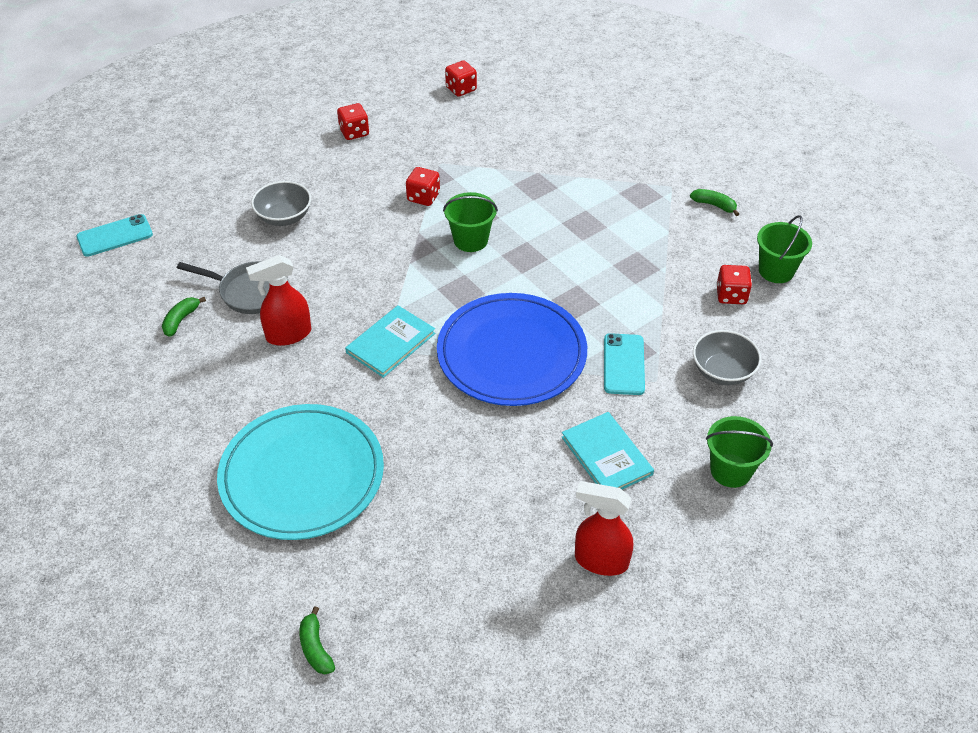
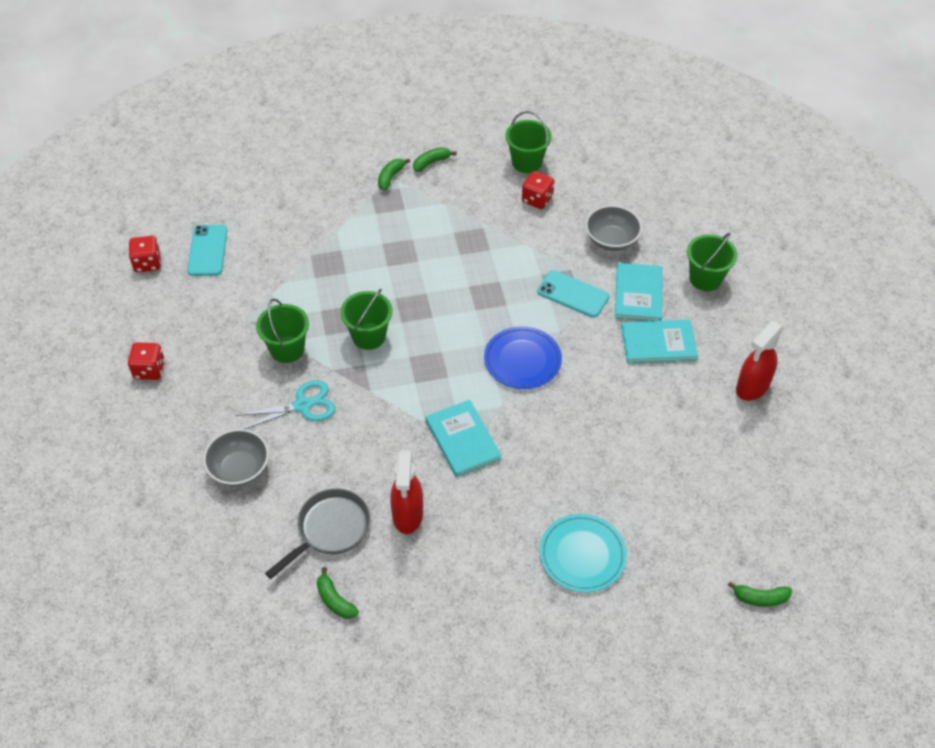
camera: 65 degrees left, 5 degrees up
turquoise phone [76,214,153,257] -> turquoise phone moved to [187,225,227,276]
turquoise plate [217,404,384,540] -> turquoise plate [539,514,627,592], size x0.57
red dice [406,167,440,206] -> green bucket [256,299,309,363]
blue plate [437,293,587,406] -> blue plate [484,326,562,389], size x0.57
none -> turquoise scissors [236,380,336,429]
none -> green banana [378,159,411,191]
none -> turquoise book [615,263,663,321]

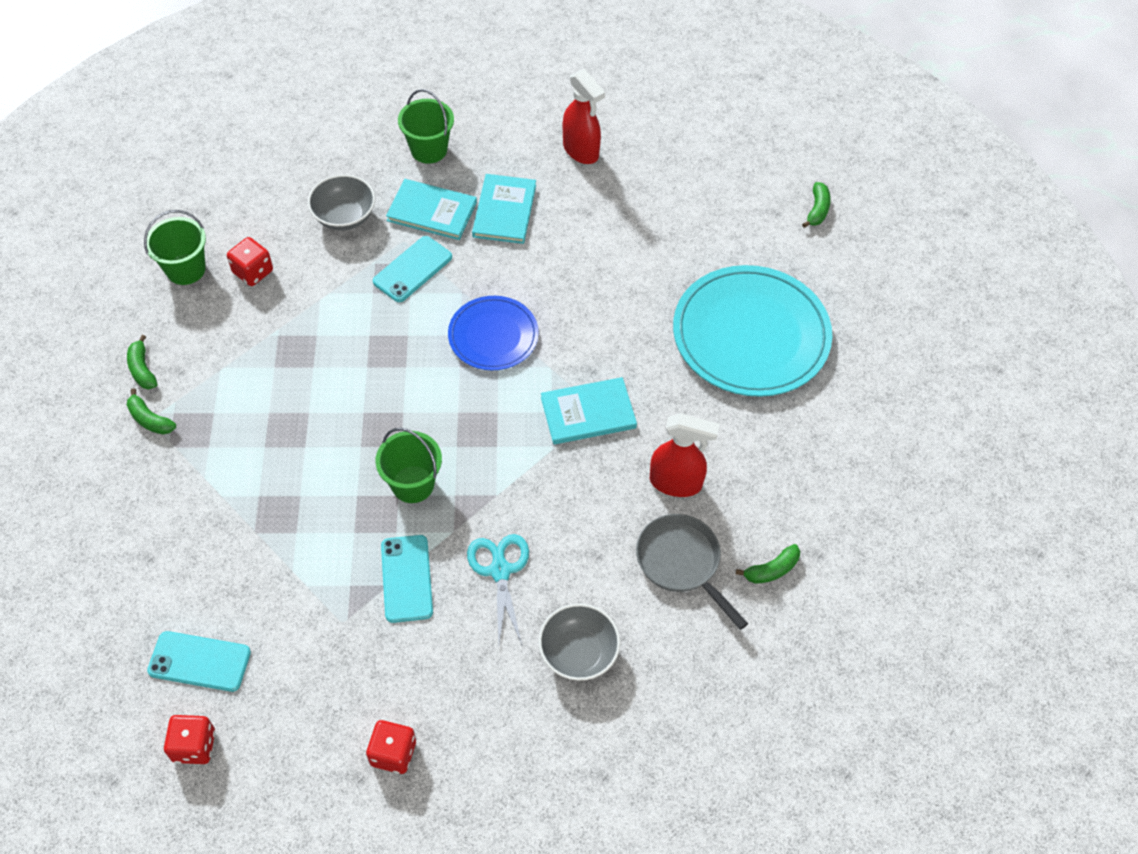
camera: 80 degrees left, 5 degrees up
green bucket [256,299,309,363] -> turquoise phone [381,535,433,623]
turquoise plate [539,514,627,592] -> turquoise plate [673,265,832,397], size x1.76

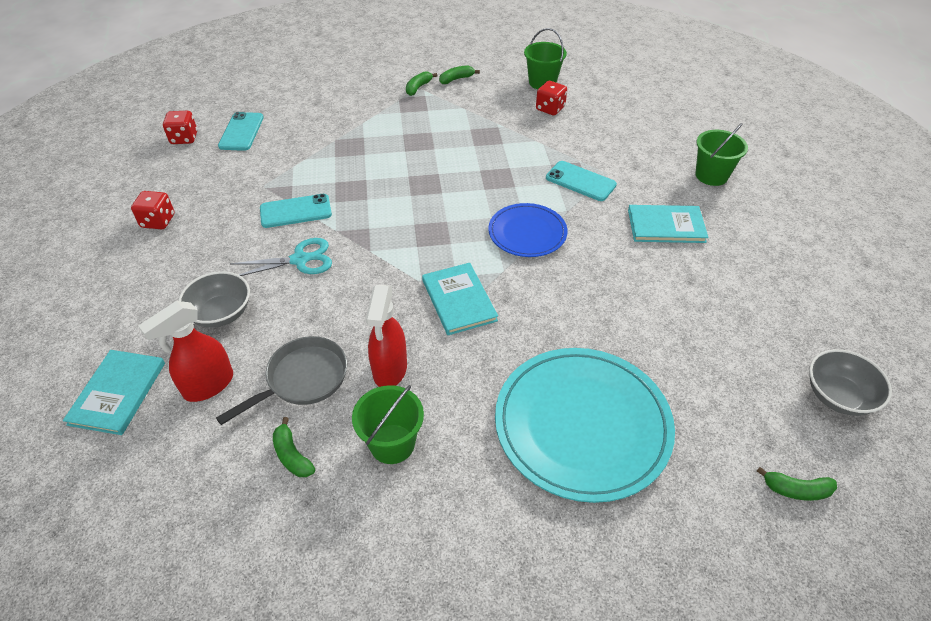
camera: 85 degrees right, 10 degrees down
grey bowl [308,175,375,231] -> grey bowl moved to [809,349,892,416]
green bucket [376,428,442,503] -> green bucket moved to [352,385,424,464]
turquoise book [386,179,477,240] -> turquoise book moved to [63,350,165,435]
red spray bottle [563,69,605,164] -> red spray bottle moved to [138,301,233,402]

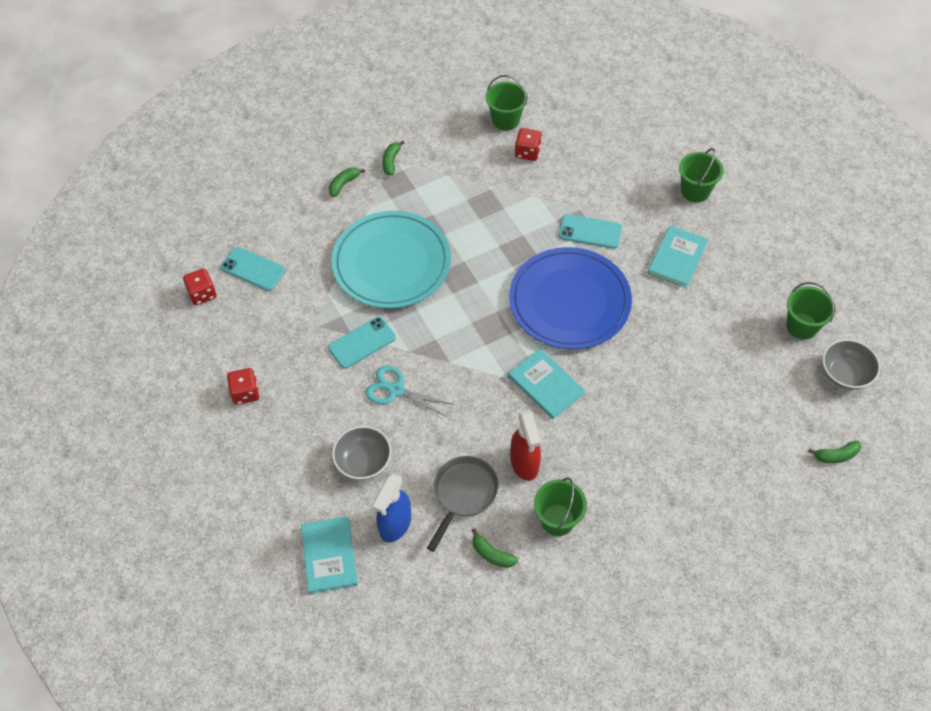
camera: 20 degrees left, 10 degrees up
red spray bottle [138,301,233,402] -> blue spray bottle [372,474,411,542]
turquoise phone [218,112,264,151] -> turquoise phone turned 45 degrees counterclockwise [221,247,286,291]
turquoise scissors [230,238,332,276] -> turquoise scissors turned 120 degrees counterclockwise [366,365,453,417]
green banana [439,65,480,84] -> green banana moved to [329,167,365,197]
blue plate [488,203,568,257] -> blue plate [509,247,632,350], size x1.76
turquoise plate [495,348,675,503] -> turquoise plate moved to [331,211,451,308]
turquoise book [628,205,709,243] -> turquoise book turned 45 degrees counterclockwise [648,226,708,288]
none -> green bucket [786,282,836,340]

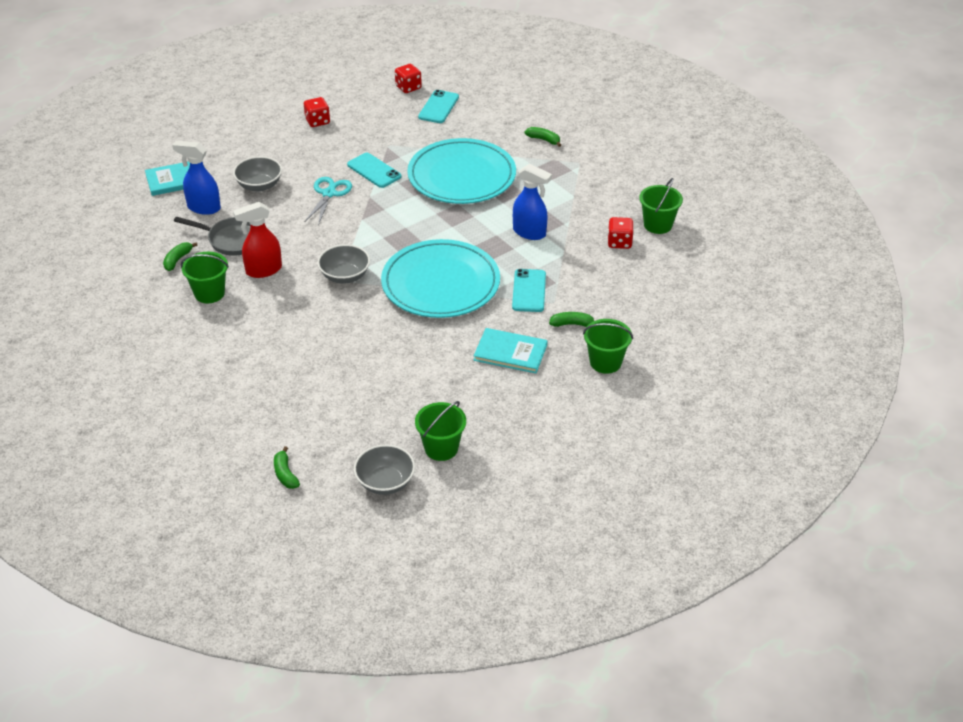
camera: 80 degrees right, 15 degrees down
green banana [382,141,404,176] -> green banana moved to [549,312,594,327]
turquoise book [508,349,585,419] -> grey bowl [317,244,370,284]
blue plate [509,247,632,350] -> turquoise plate [381,239,500,318]
none -> blue spray bottle [513,164,552,240]

